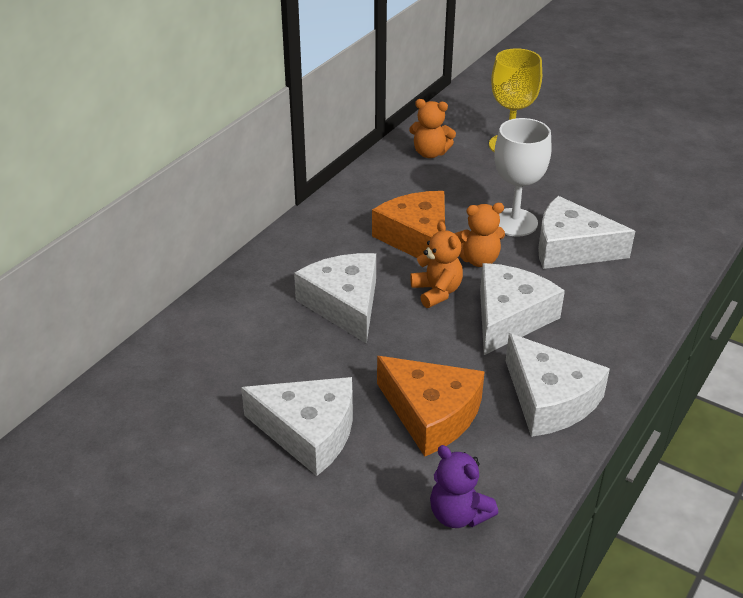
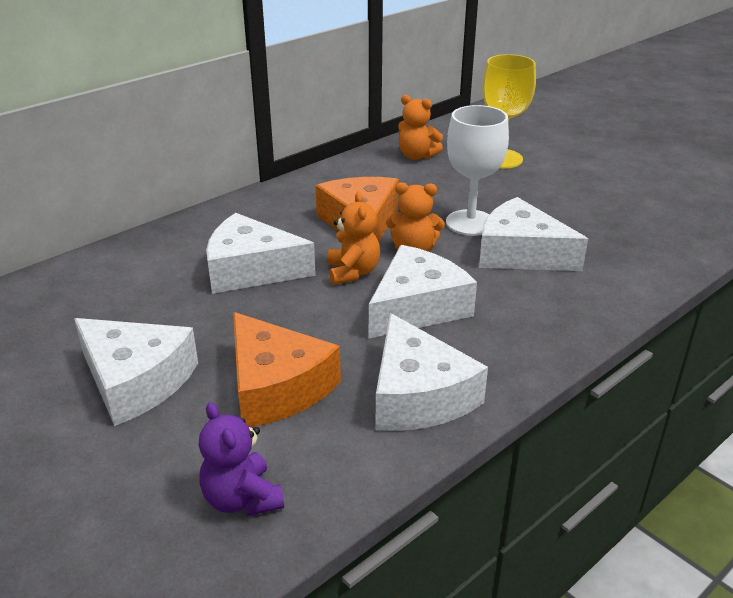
camera: 15 degrees right, 5 degrees down
white cheese [294,253,376,344] -> white cheese turned 75 degrees counterclockwise [206,213,316,294]

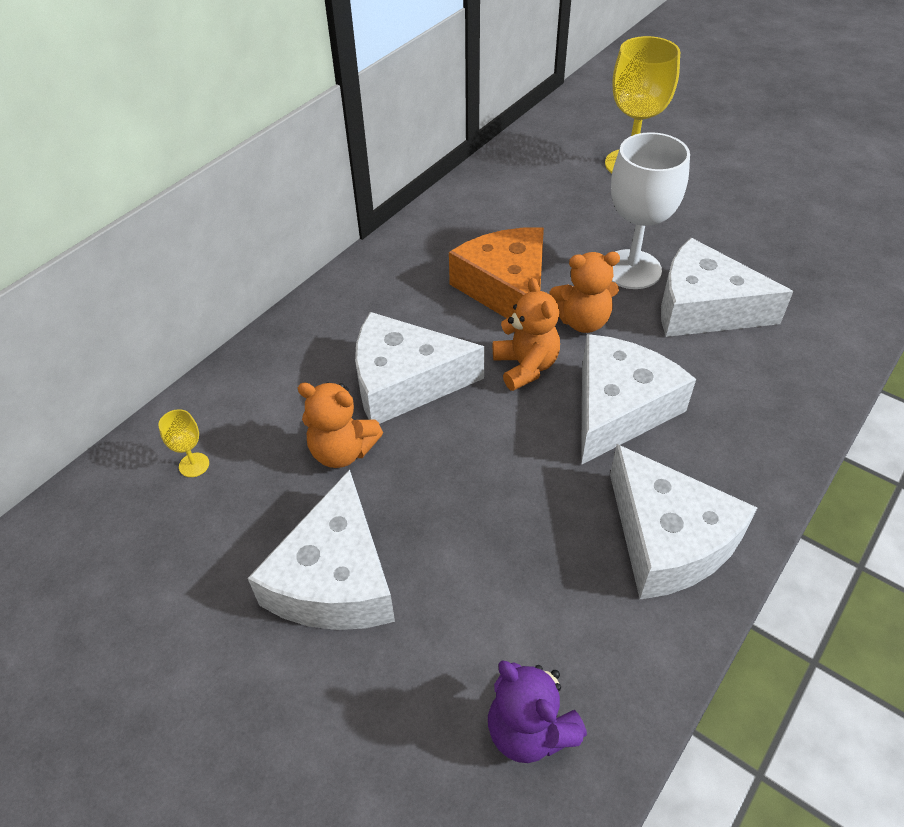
camera: 10 degrees left, 15 degrees up
white cheese [74,318,198,426] -> white cheese turned 75 degrees clockwise [248,469,395,630]
orange cheese [233,312,341,427] -> none
orange teddy bear [398,95,443,160] -> orange teddy bear moved to [298,383,383,468]
none -> yellow goblet [158,409,209,477]

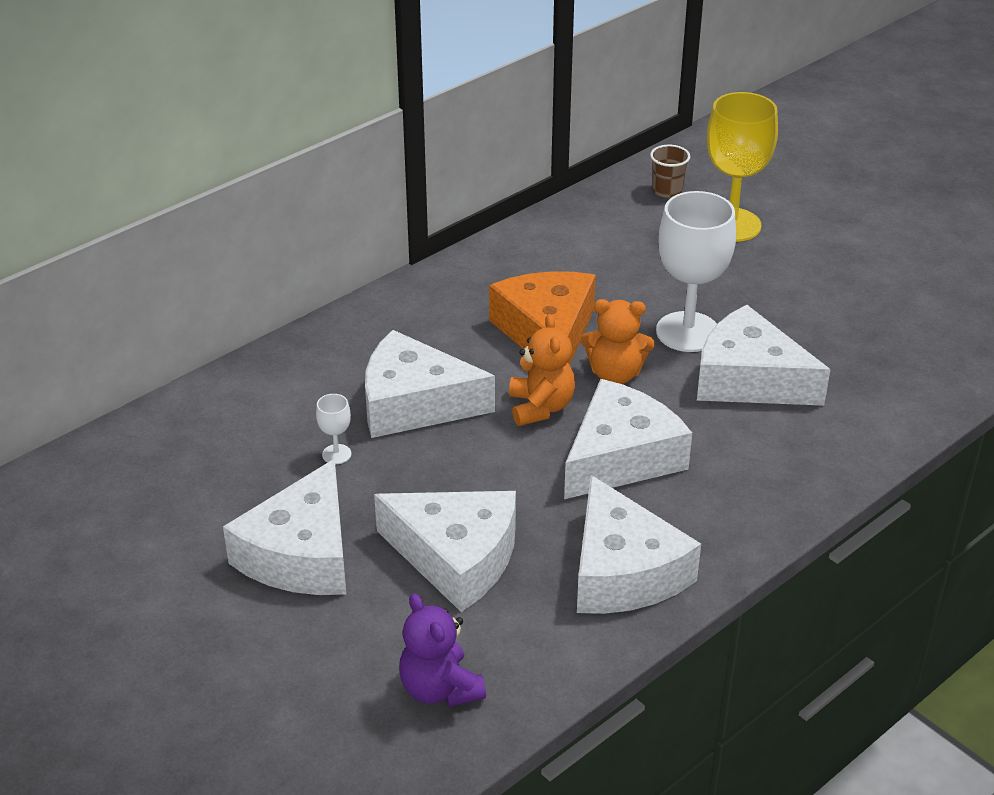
camera: 10 degrees right, 10 degrees down
yellow goblet [158,409,209,477] -> none
orange teddy bear [298,383,383,468] -> white goblet [316,394,351,464]
none -> white cheese [374,491,516,612]
none -> brown cup [650,145,690,198]

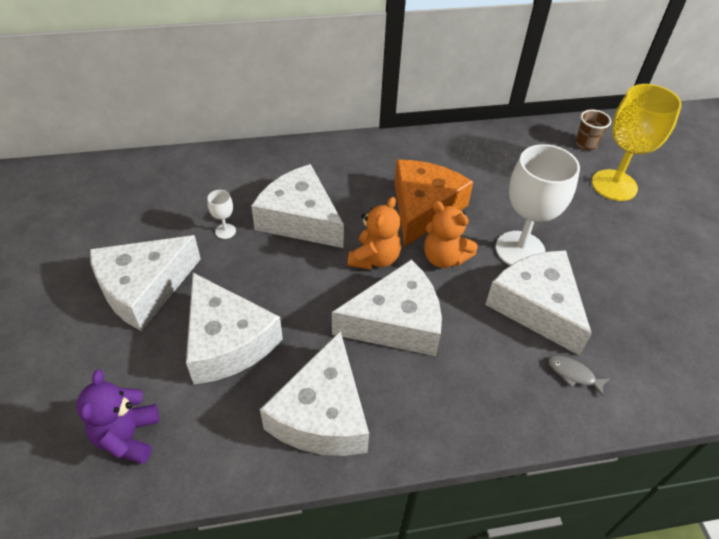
camera: 30 degrees right, 10 degrees up
none -> grey fish [548,355,610,396]

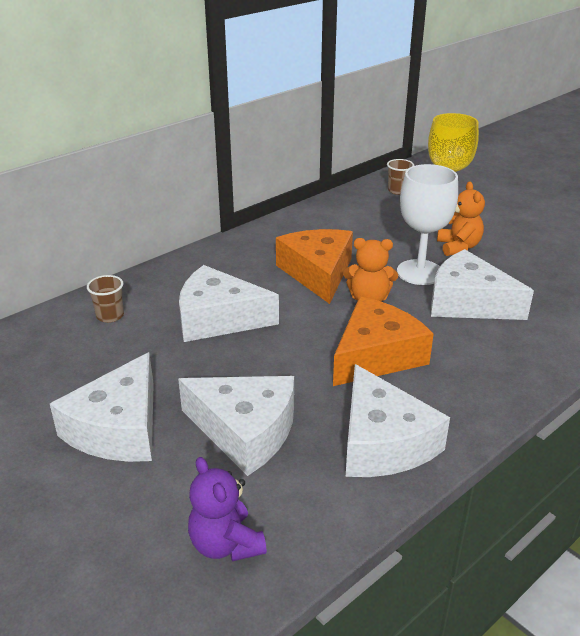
camera: 30 degrees left, 15 degrees down
white goblet [207,190,236,239] -> none
white cheese [332,260,442,356] -> orange cheese [333,297,434,386]
orange teddy bear [348,197,401,270] -> orange teddy bear moved to [437,181,485,256]
grey fish [548,355,610,396] -> none
none -> brown cup [87,275,124,323]

